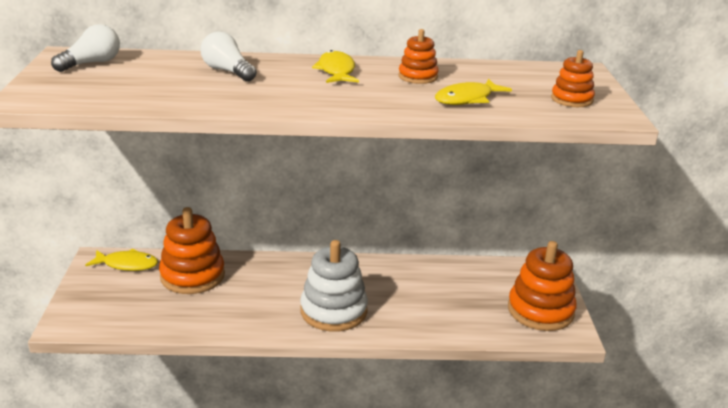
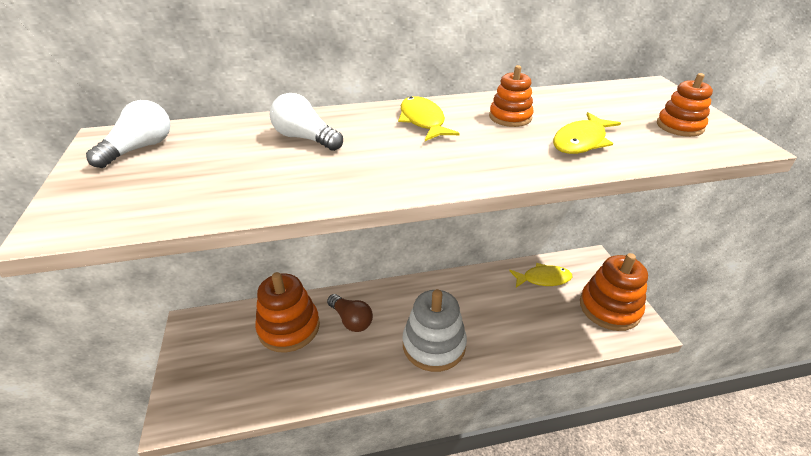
camera: 10 degrees left, 10 degrees up
yellow fish [85,249,158,271] -> yellow fish moved to [509,263,572,288]
none -> brown light bulb [327,294,373,332]

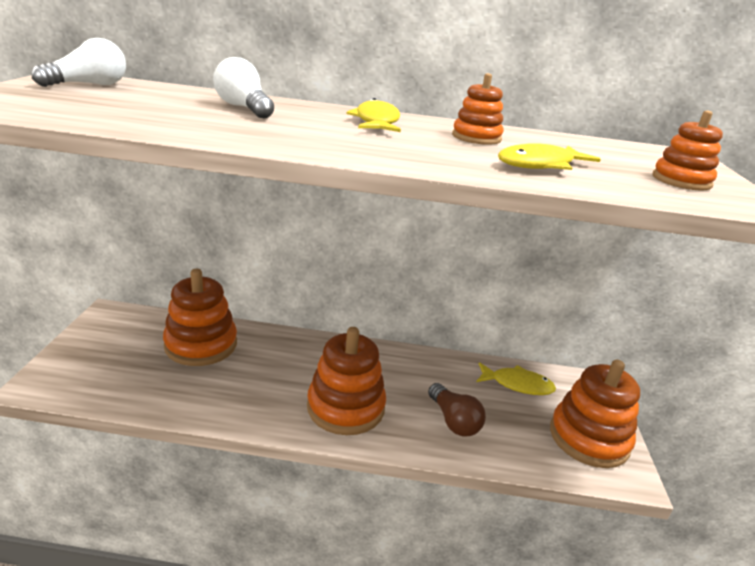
camera: 15 degrees right, 10 degrees down
brown light bulb [327,294,373,332] -> brown light bulb moved to [428,383,486,437]
white stacking toy [402,289,467,372] -> orange stacking toy [307,327,386,435]

